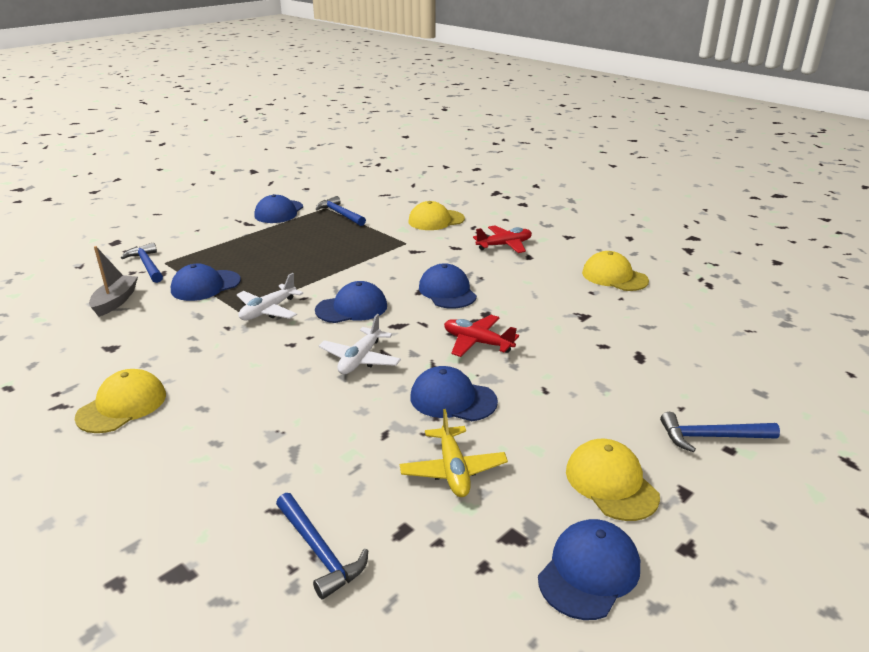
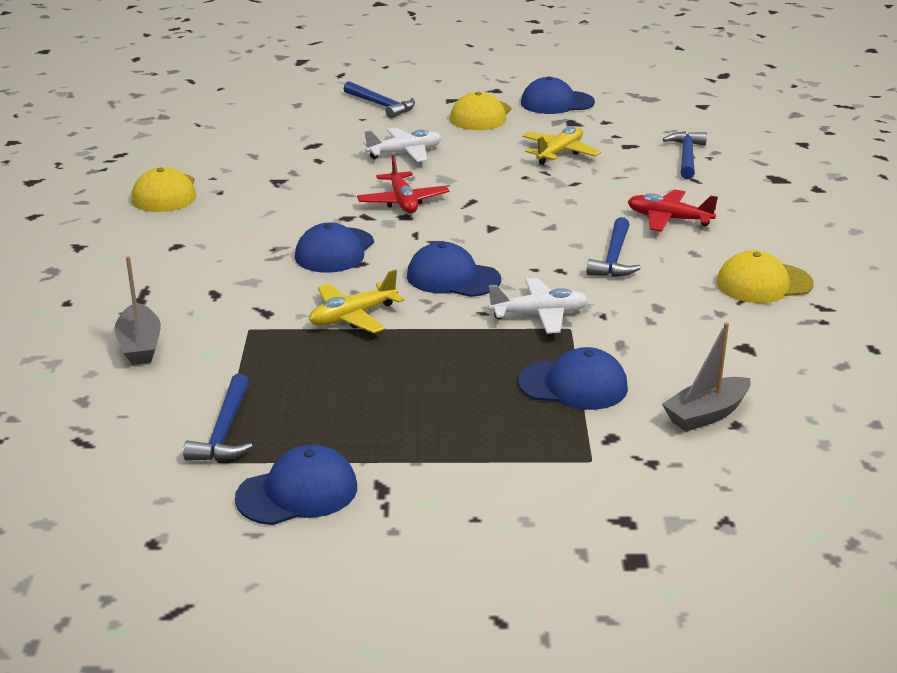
camera: 135 degrees left, 0 degrees up
blue hammer [121,242,163,283] -> blue hammer moved to [586,217,641,277]
white plane [319,314,401,374] -> white plane moved to [363,128,442,162]
yellow cap [408,201,465,230] -> grey boat [114,256,161,365]
blue cap [410,366,498,421] -> none
red plane [473,225,532,253] -> red plane moved to [628,189,718,231]
none -> yellow plane [309,269,405,333]

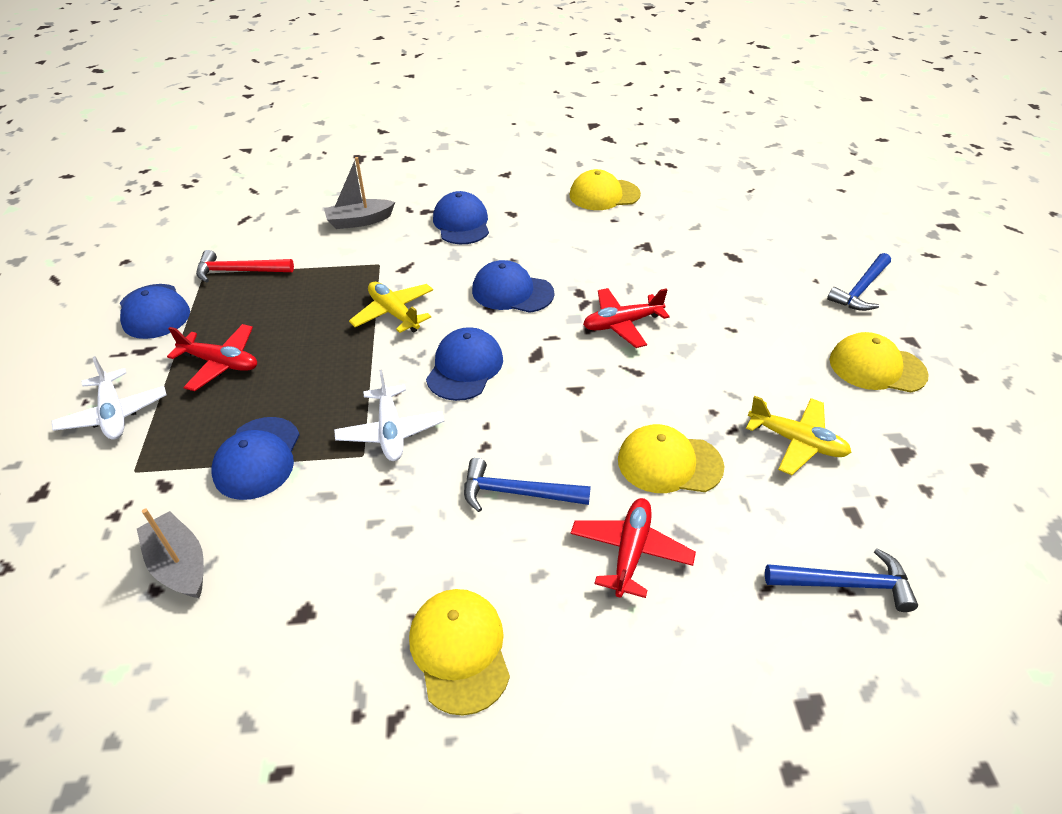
camera: 85 degrees right, 15 degrees up
blue hammer [183,374,253,461] -> red hammer [196,250,294,282]
white plane [363,128,442,162] -> white plane moved to [52,356,167,440]
blue cap [521,76,595,114] -> blue cap moved to [433,191,489,244]
none -> red plane [167,324,257,391]
none -> yellow cap [618,424,724,493]

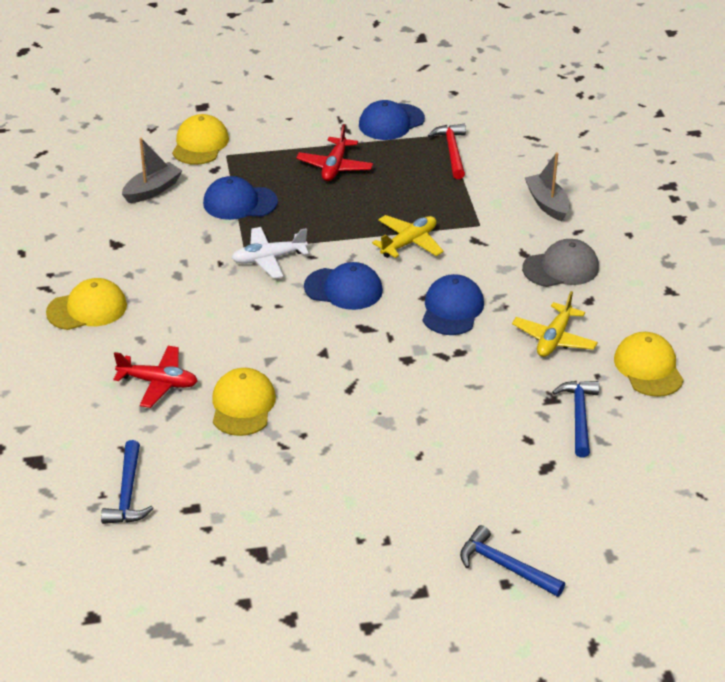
camera: 85 degrees right, 5 degrees down
white plane [52,356,167,440] -> none
blue cap [433,191,489,244] -> grey cap [522,239,599,287]
blue hammer [464,458,591,512] -> blue hammer moved to [552,381,599,458]
red plane [583,288,670,348] -> none
yellow plane [746,396,852,475] -> yellow plane moved to [512,291,598,357]
yellow cap [830,332,929,393] -> yellow cap moved to [172,114,229,165]

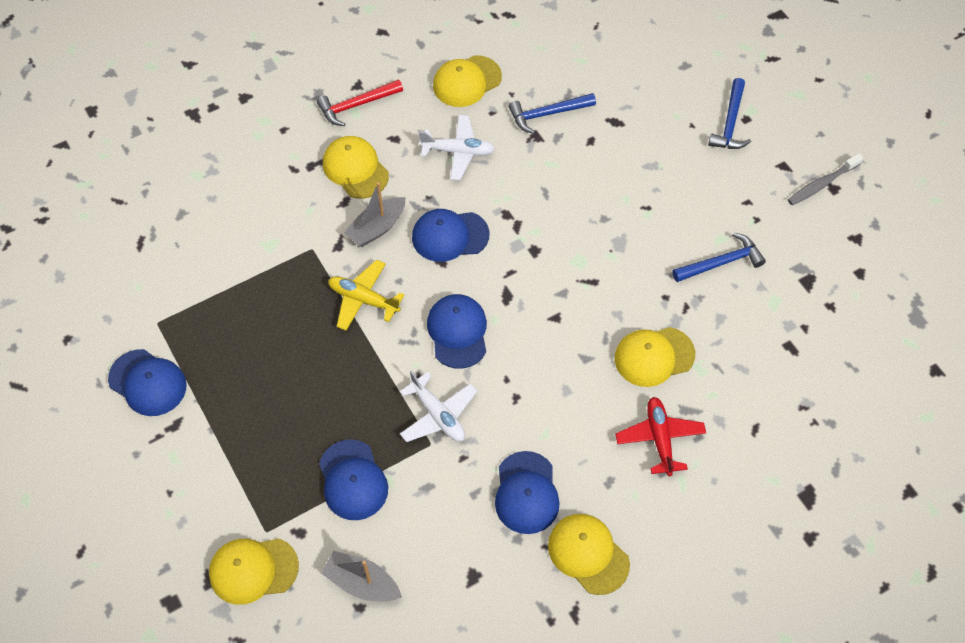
camera: 110 degrees left, 20 degrees up
blue hammer [101,440,154,524] -> blue hammer moved to [673,232,766,282]
red plane [296,124,373,181] -> none
red hammer [428,124,466,179] -> red hammer moved to [317,79,403,126]
yellow plane [512,291,598,357] -> white plane [419,115,495,180]
grey cap [522,239,599,287] -> yellow cap [323,136,389,199]
grey boat [525,152,570,221] -> grey boat moved to [344,182,405,247]
none -> blue cap [495,451,560,534]
none -> grey toothbrush [788,153,863,205]

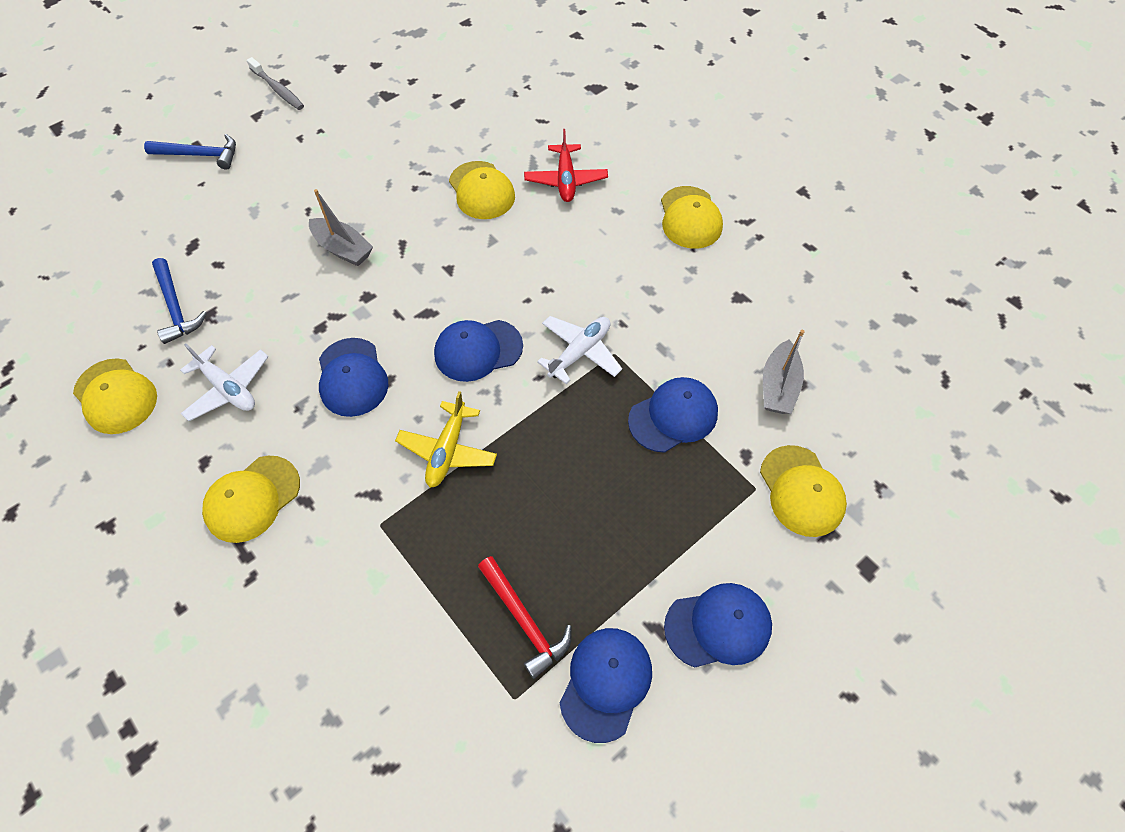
camera: 100 degrees left, 0 degrees up
red hammer [317,79,403,126] -> red hammer moved to [478,556,572,679]
grey boat [344,182,405,247] -> grey boat moved to [309,189,373,266]
white plane [419,115,495,180] -> white plane turned 135 degrees clockwise [180,344,269,421]
blue cap [495,451,560,534] -> blue cap moved to [664,583,772,668]
yellow cap [548,514,630,595] -> yellow cap turned 45 degrees counterclockwise [661,186,723,249]
red plane [615,397,706,476] -> red plane turned 75 degrees counterclockwise [524,129,608,202]
blue hammer [673,232,766,282] -> none

